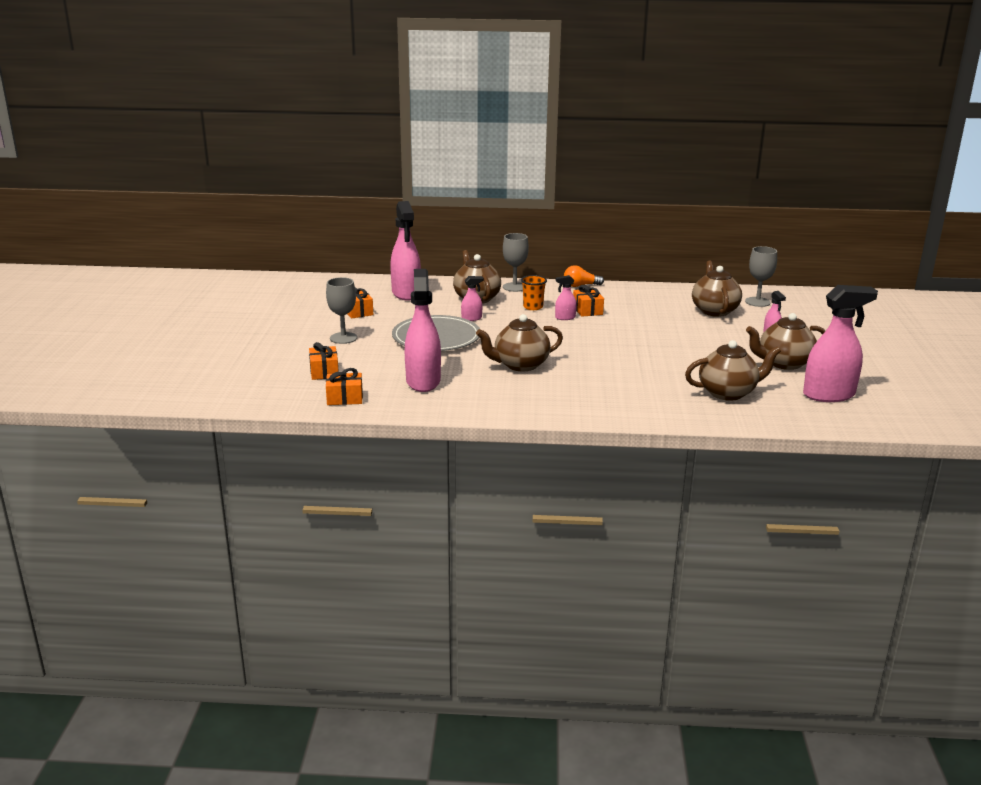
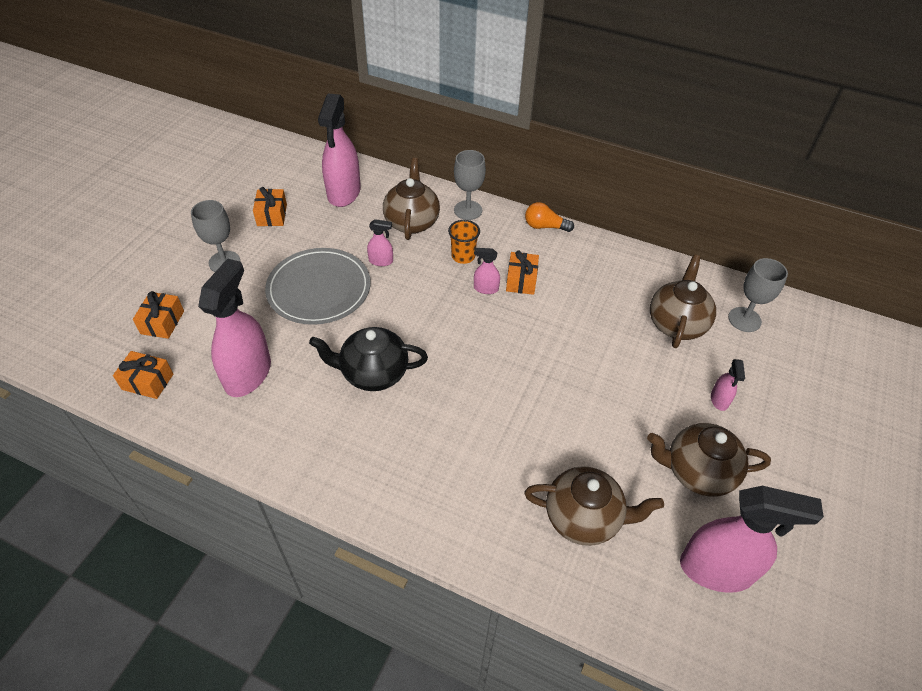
camera: 20 degrees right, 25 degrees up
brown teapot [476,314,563,371] -> black teapot [309,327,428,391]

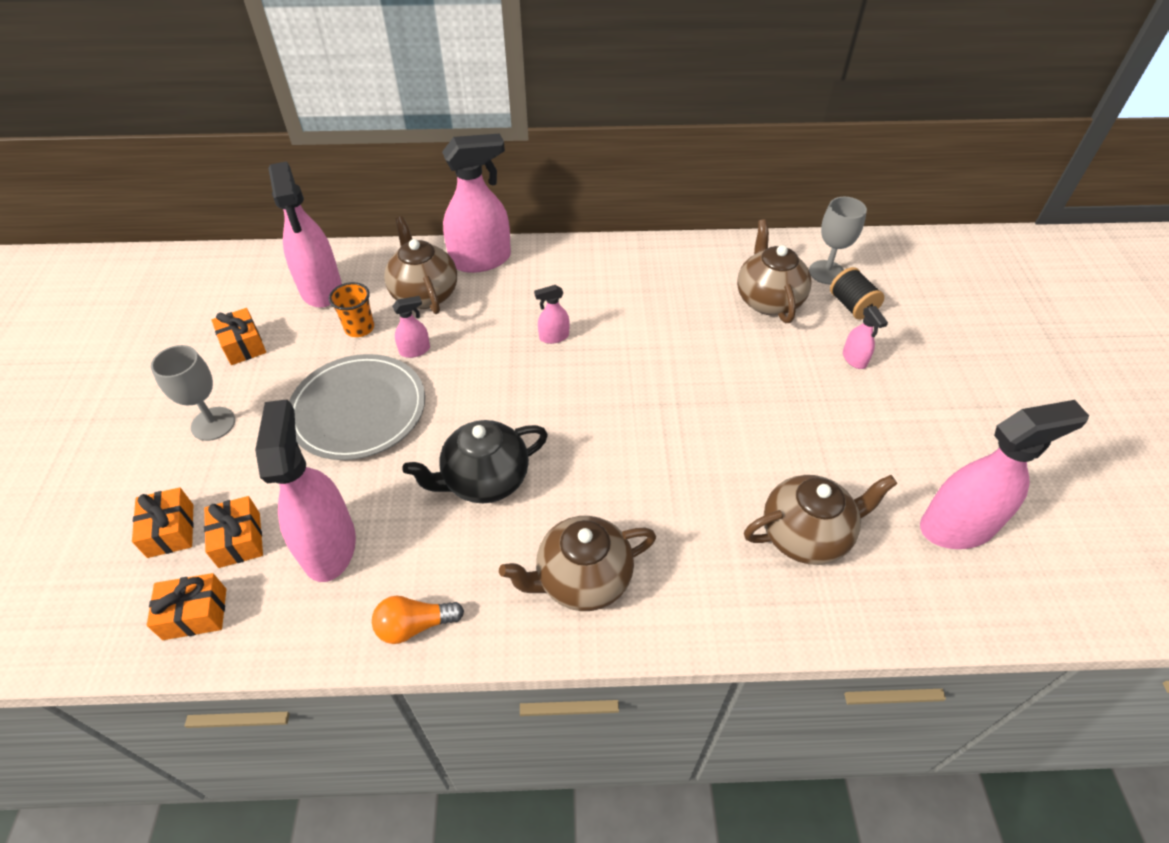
camera: 25 degrees left, 0 degrees up
orange cup [448,220,480,264] -> orange cup moved to [329,282,374,337]
grey goblet [454,150,486,220] -> pink spray bottle [442,133,511,273]
orange gift [506,251,539,295] -> orange gift moved to [204,496,263,568]
orange light bulb [525,202,574,232] -> orange light bulb moved to [372,596,464,644]
brown teapot [647,423,771,497] -> brown teapot moved to [499,516,656,611]
none -> black spool [830,267,884,320]

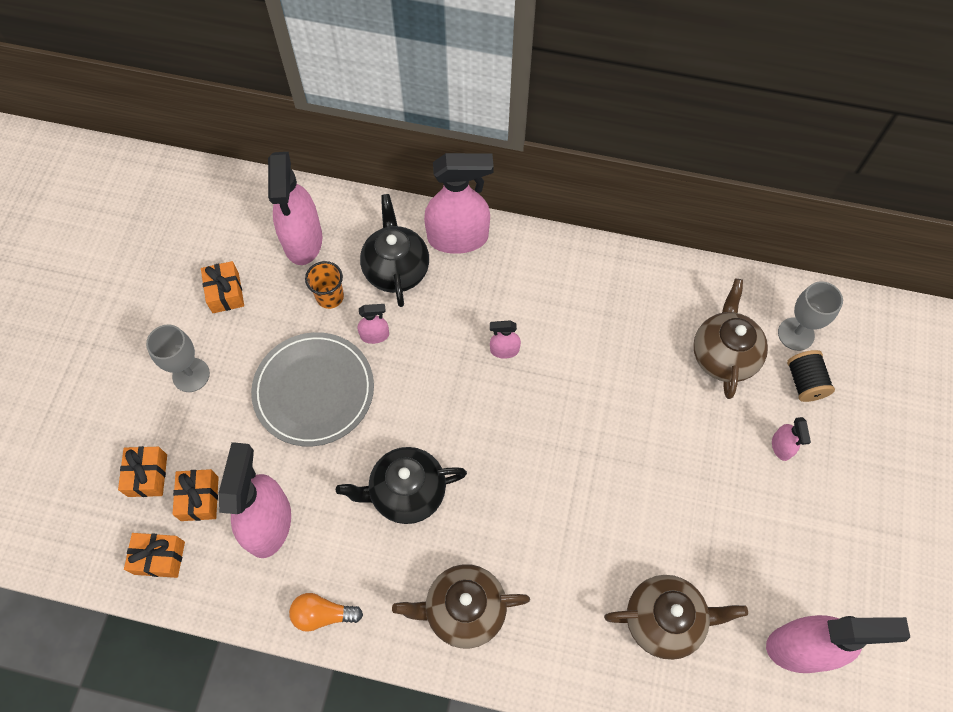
camera: 15 degrees right, 15 degrees up
brown teapot [384,216,457,314] -> black teapot [360,194,429,307]

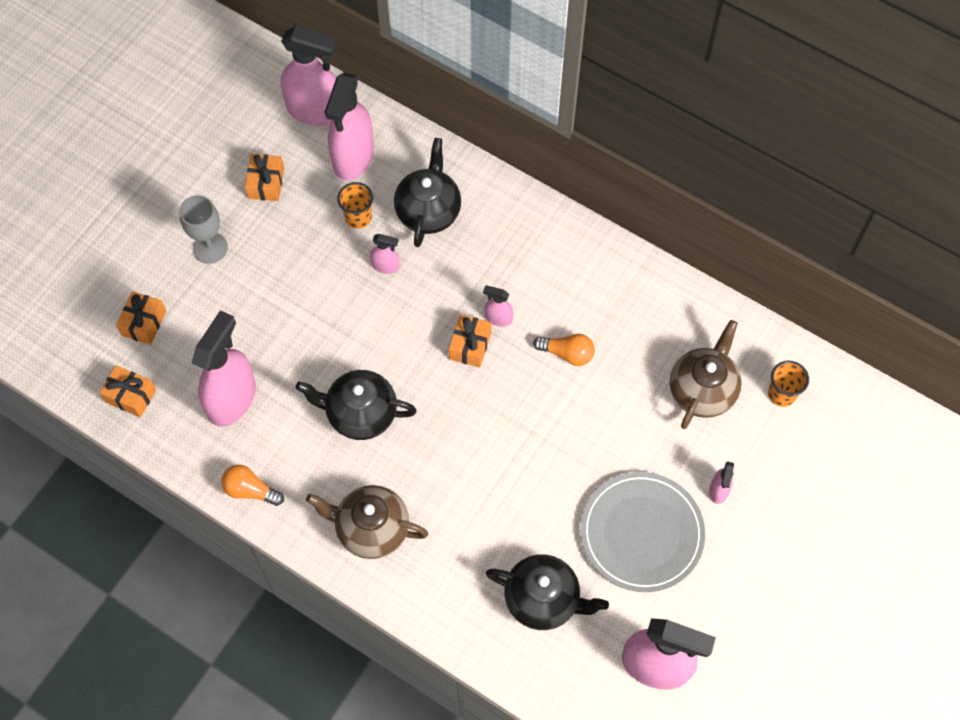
camera: 20 degrees right, 0 degrees up
orange gift [173,469,219,521] -> orange gift moved to [449,314,491,368]
grey plate [251,332,374,446] -> grey plate moved to [581,472,705,592]
pink spray bottle [424,153,494,254] -> pink spray bottle moved to [280,26,338,126]
brown teapot [604,575,748,660] -> black teapot [486,554,609,630]
grey goblet [778,281,843,351] -> orange cup [768,361,809,407]
black spool [787,350,835,402] -> none
none -> orange light bulb [533,334,595,366]

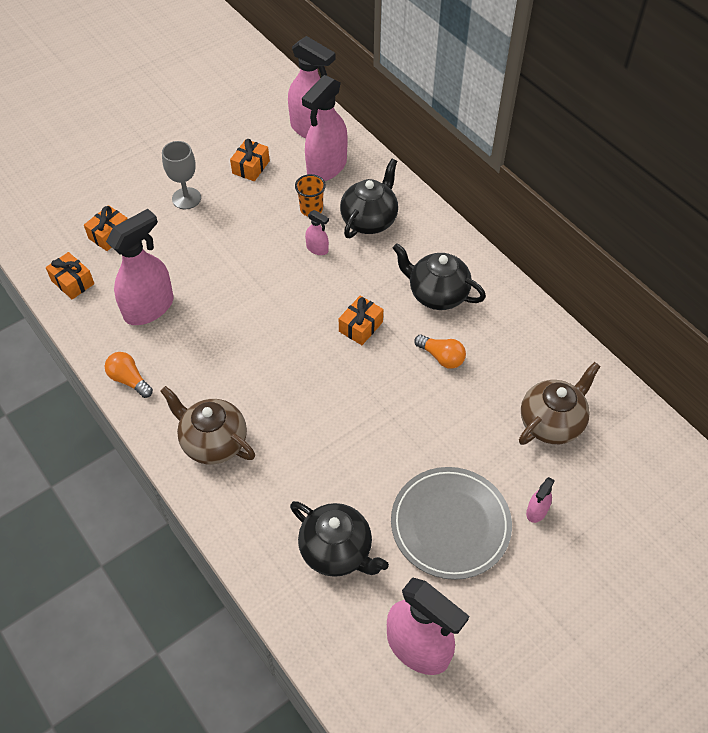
camera: 20 degrees right, 10 degrees down
black teapot [296,370,417,440] -> black teapot moved to [393,243,486,310]
pink spray bottle [483,285,514,327] -> none
orange cup [768,361,809,407] -> none

